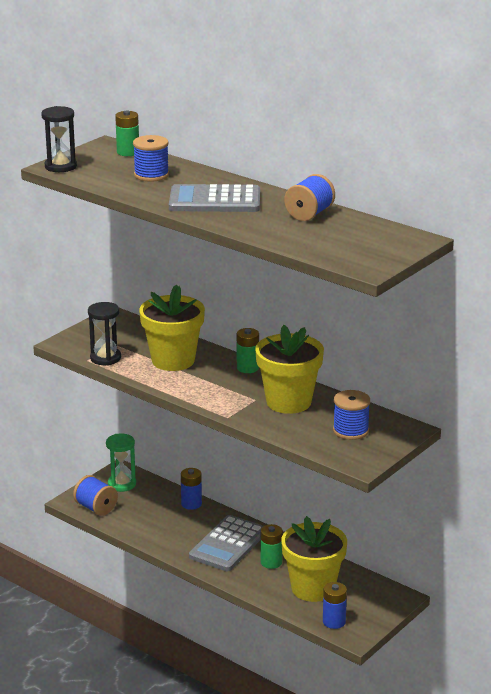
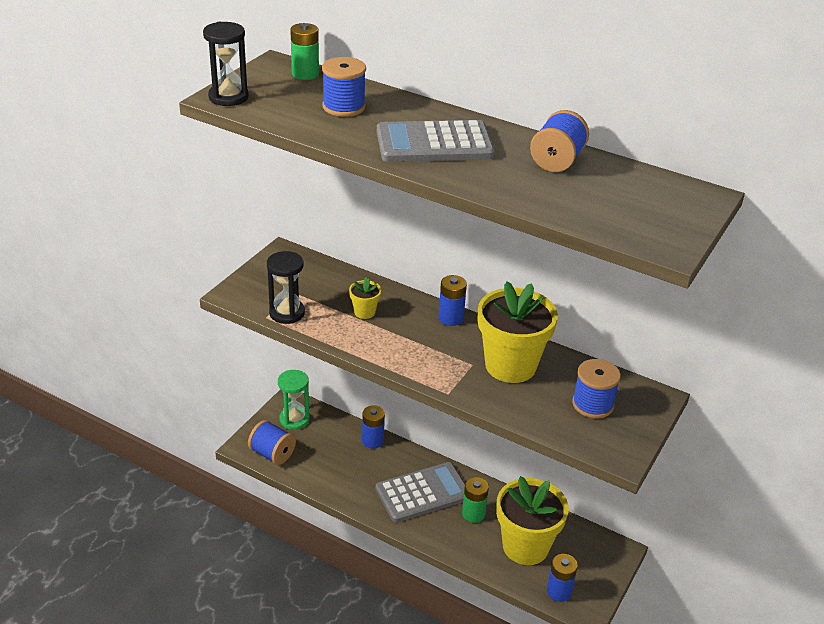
camera: 10 degrees left, 10 degrees up
yellow flower pot [139,284,205,371] -> yellow flower pot [349,277,381,319], size x0.43
grey calculator [189,515,264,571] -> grey calculator turned 135 degrees counterclockwise [375,462,465,523]
green battery [237,328,259,373] -> blue battery [438,275,467,326]

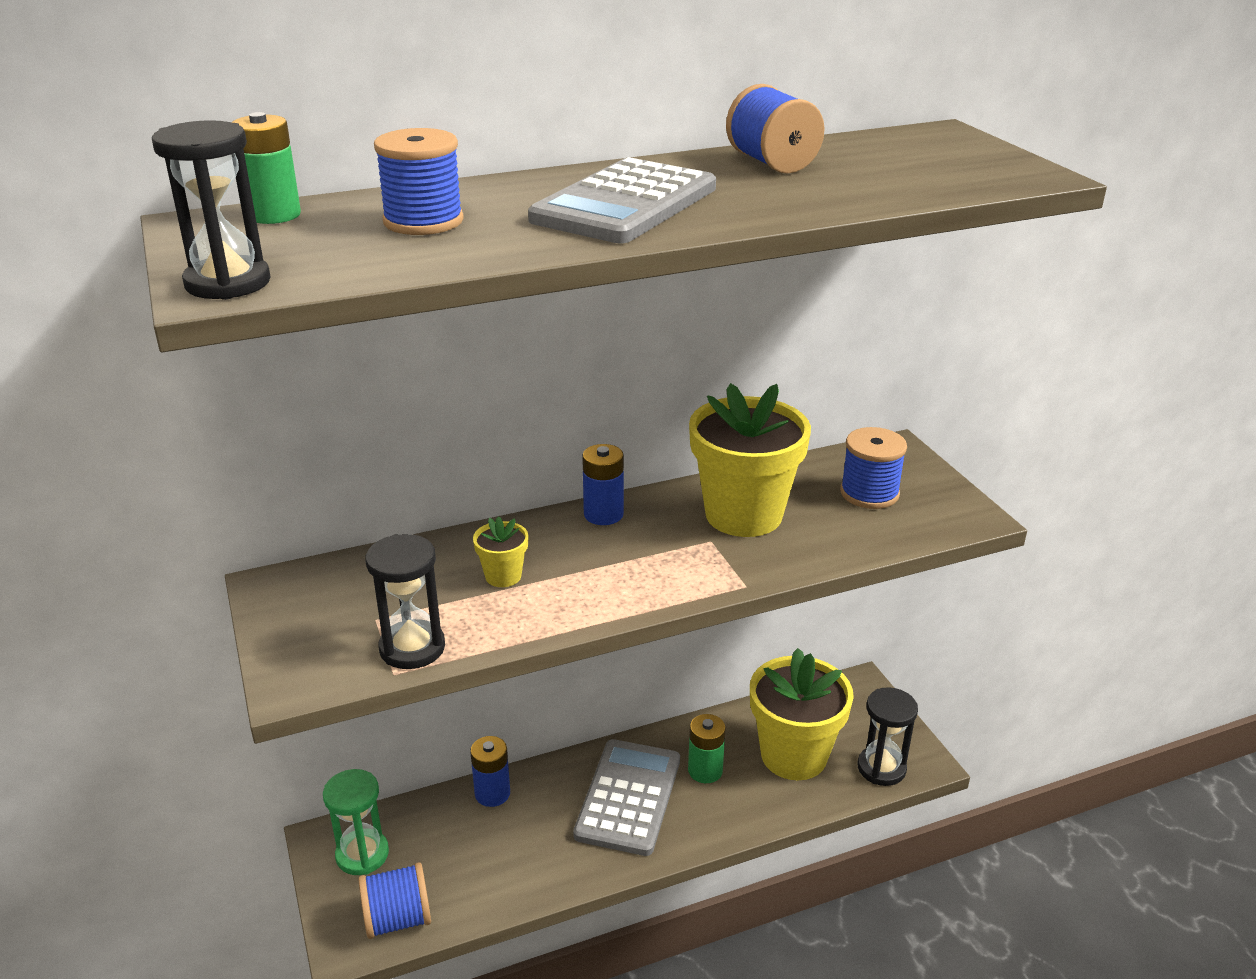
camera: 50 degrees left, 5 degrees down
blue battery [547,554,578,602] -> black hourglass [858,687,918,786]

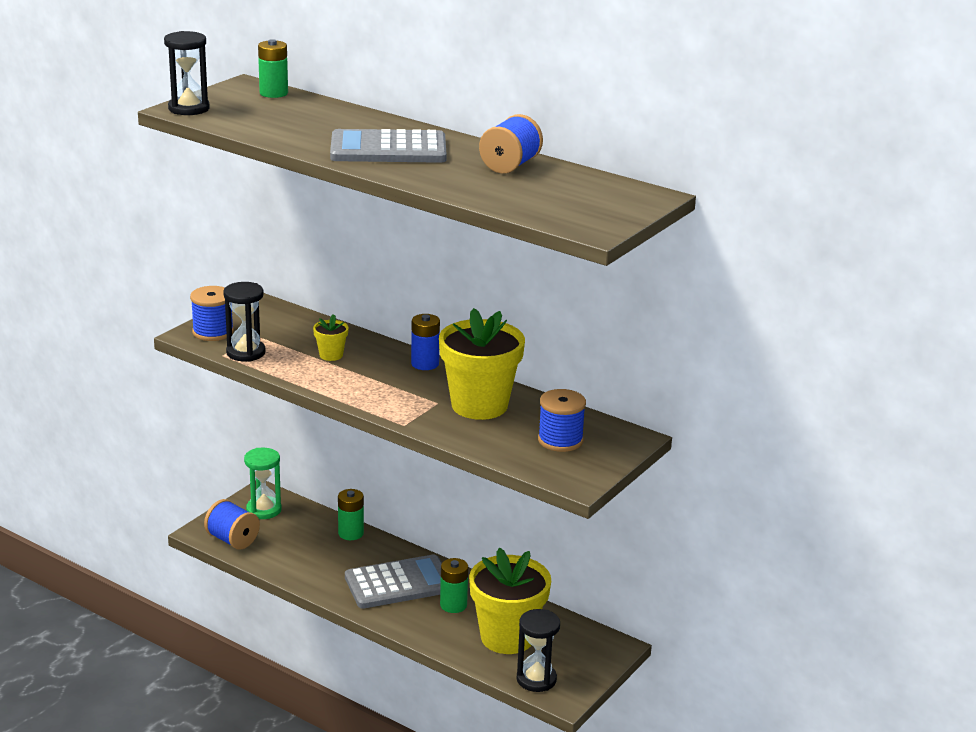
camera: 55 degrees right, 5 degrees down
blue spool [374,128,464,235] -> blue spool moved to [190,286,234,341]
blue battery [470,736,510,807] -> green battery [338,489,364,540]

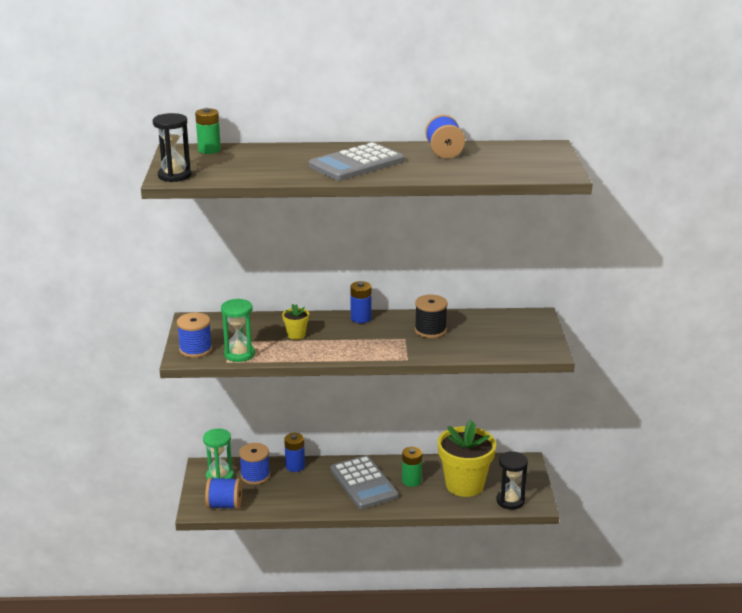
camera: 35 degrees left, 0 degrees up
black hourglass [223,282,266,362] -> green hourglass [221,298,255,362]
green battery [338,489,364,540] -> blue battery [284,433,305,472]
grey calculator [345,555,442,609] -> grey calculator turned 120 degrees clockwise [330,455,399,509]
yellow flower pot [439,308,525,420] -> black spool [415,295,448,338]
blue spool [538,389,586,452] -> blue spool moved to [239,443,270,485]

